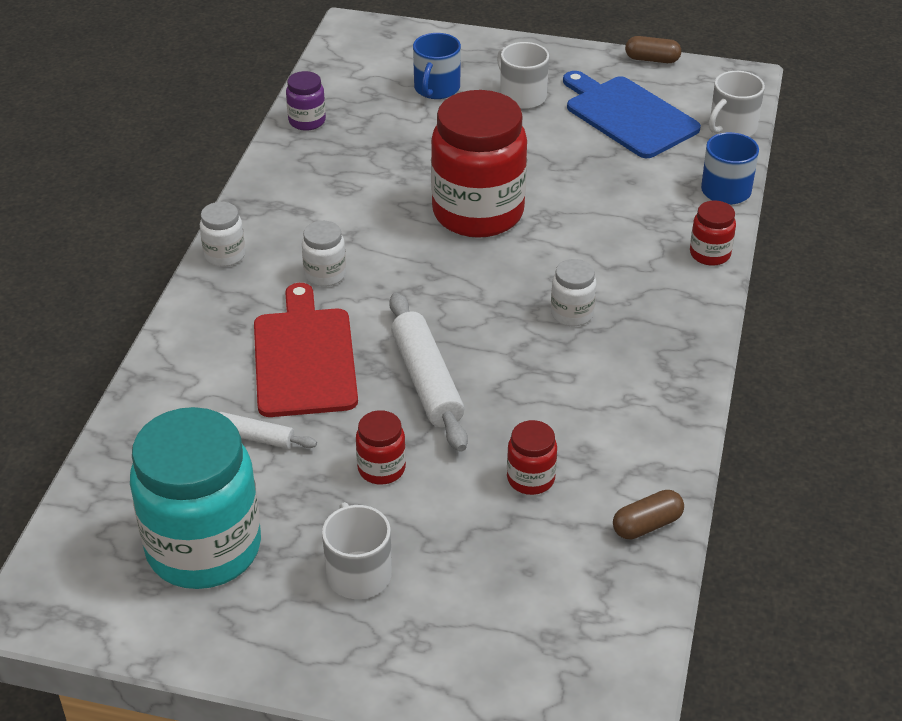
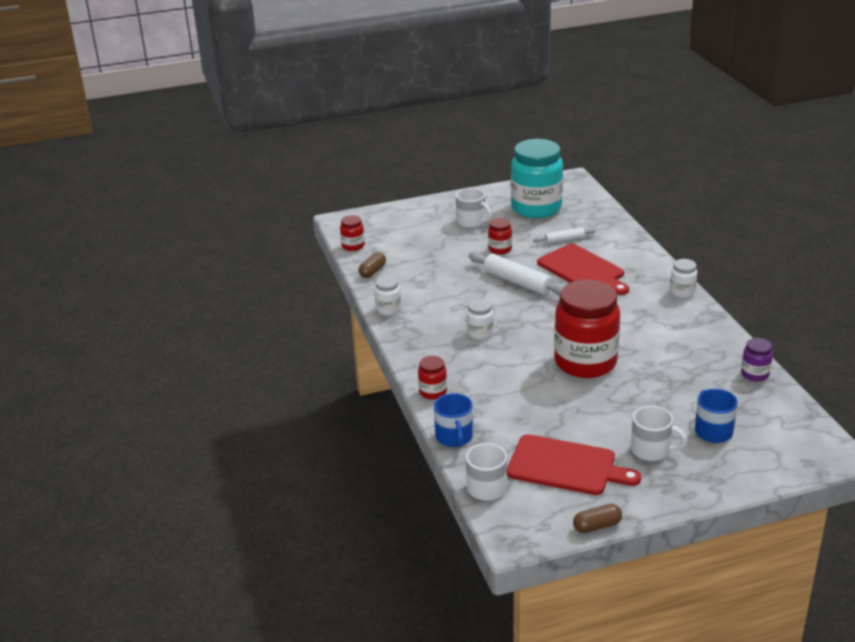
camera: 150 degrees right, 10 degrees down
white jar [302,221,346,287] -> white jar moved to [375,276,401,315]
red jar [507,420,557,495] -> red jar moved to [340,215,365,251]
blue cutting board [563,71,701,158] -> red cutting board [507,434,641,495]

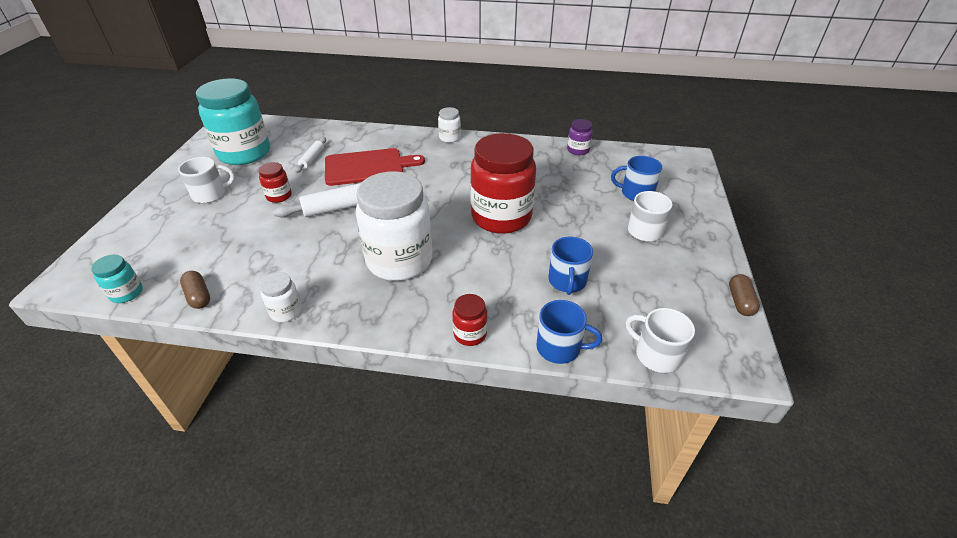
camera: 65 degrees left, 10 degrees up
red jar [340,215,365,251] -> turquoise jar [91,255,143,303]
white jar [467,299,493,340] -> white jar [356,171,432,281], size x2.29
red cutting board [507,434,641,495] -> none
none -> blue mug [548,237,593,295]

